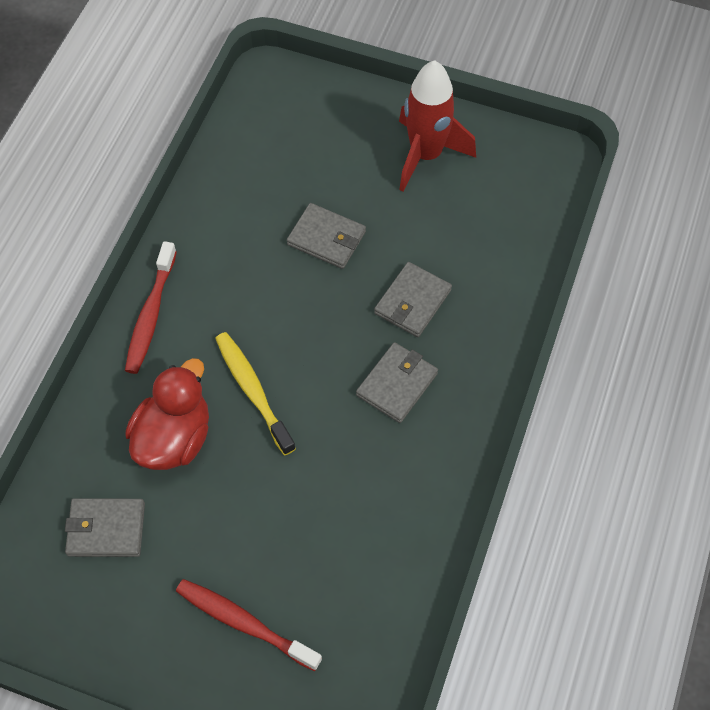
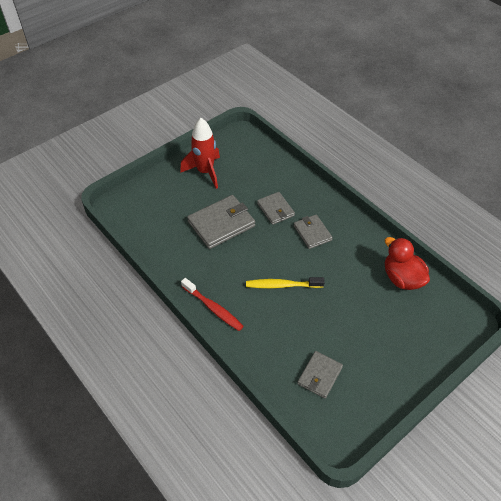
camera: 60 degrees left, 10 degrees down
red duck [125,358,209,470] -> red duck moved to [385,237,430,290]
red toothbrush [176,579,322,671] -> none
grey wallet [287,203,366,269] -> grey wallet [187,195,255,249], size x1.64

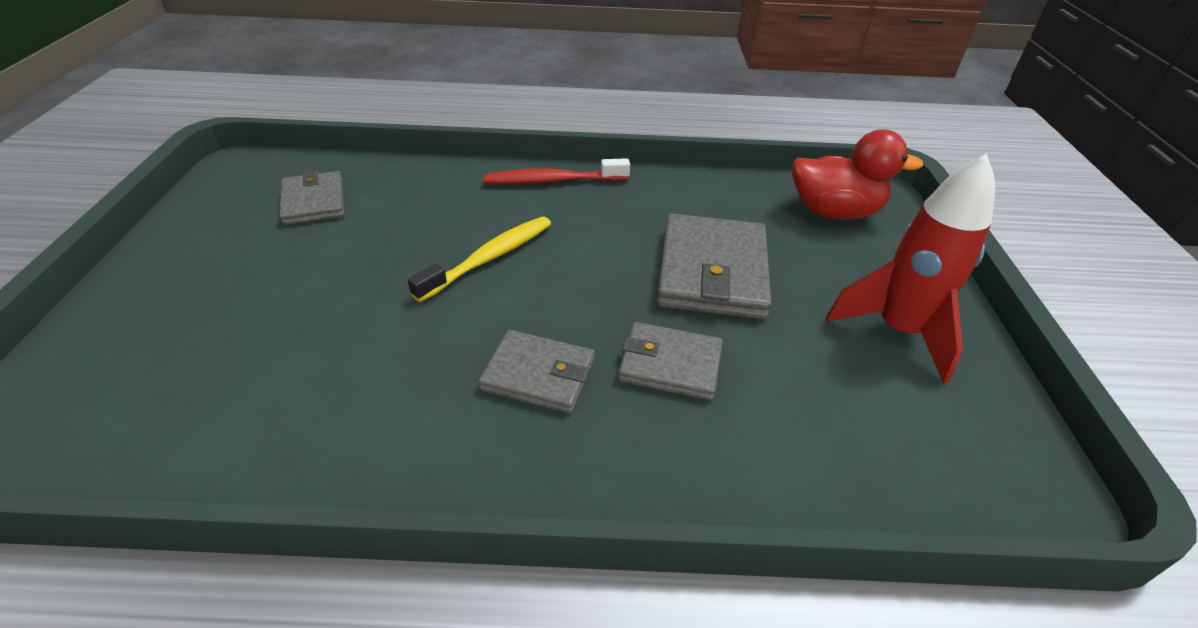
camera: 130 degrees right, 10 degrees down
red duck [385,237,430,290] -> red duck moved to [792,129,923,220]

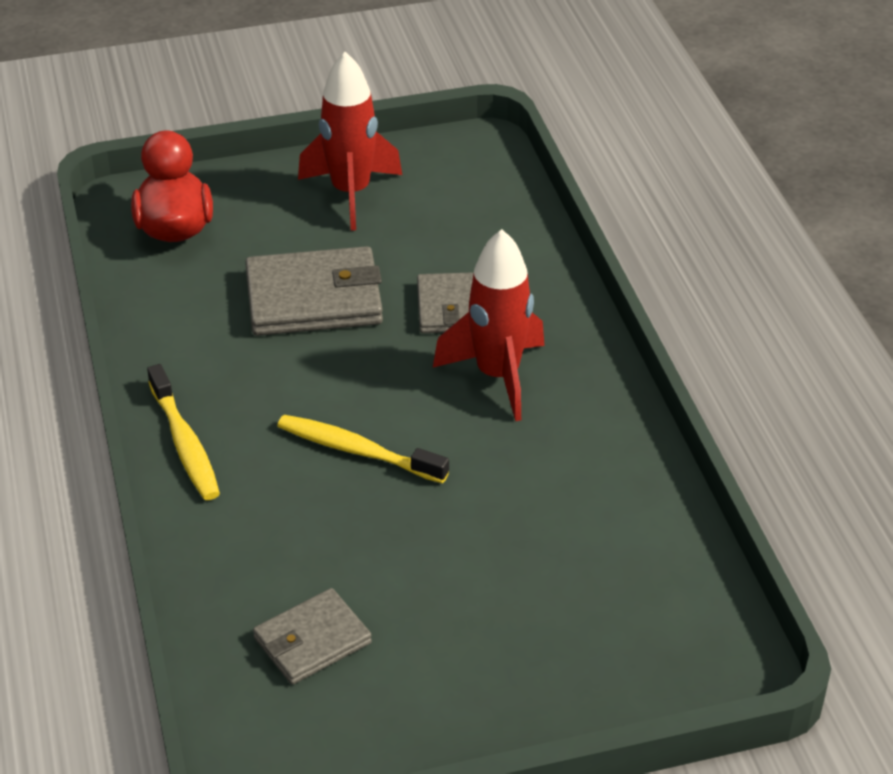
camera: 105 degrees left, 0 degrees up
grey wallet [479,330,595,414] -> red rocket [433,229,545,421]
red toothbrush [484,158,630,185] -> yellow toothbrush [147,364,220,500]

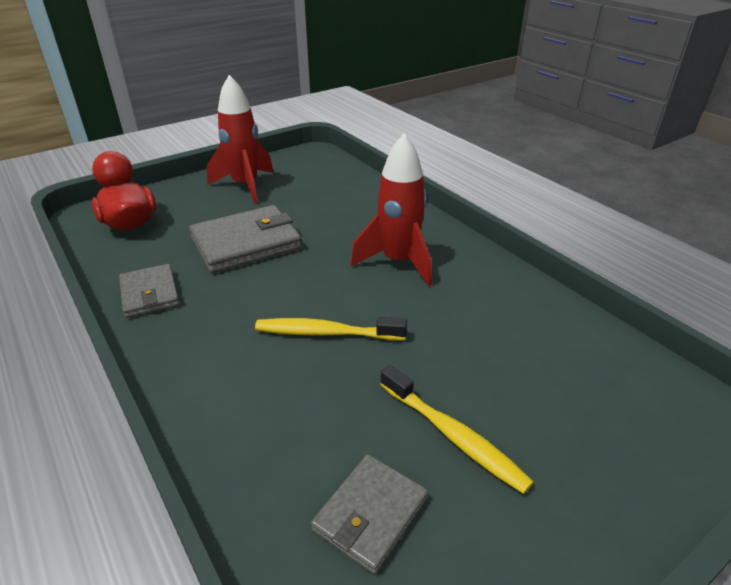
camera: 20 degrees left, 5 degrees down
yellow toothbrush [147,364,220,500] -> yellow toothbrush moved to [380,365,534,494]
grey wallet [417,272,474,333] -> grey wallet moved to [119,264,180,318]

